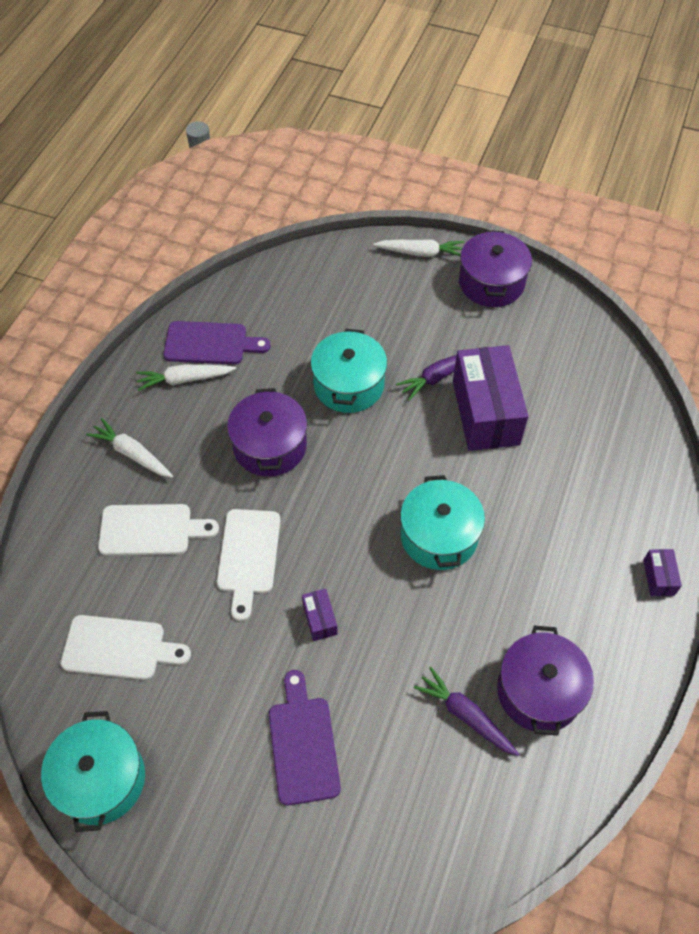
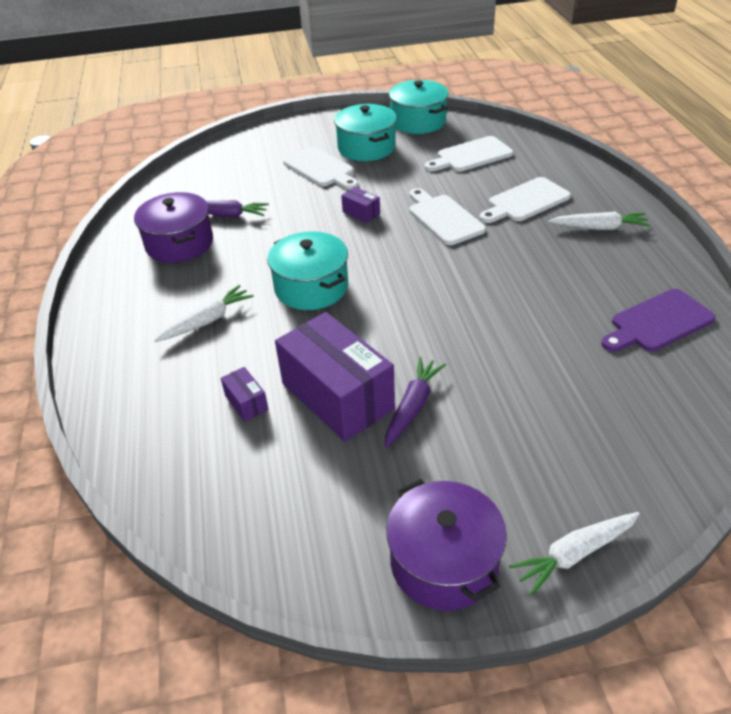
camera: 150 degrees right, 15 degrees down
white carrot [136,364,236,391] -> white carrot moved to [154,285,254,342]
purple pot [227,388,307,477] -> none
purple cutting board [269,670,341,806] -> white cutting board [283,147,358,190]
turquoise pot [311,329,387,413] -> turquoise pot moved to [334,104,397,161]
purple box [643,549,682,596] -> purple box moved to [221,367,269,422]

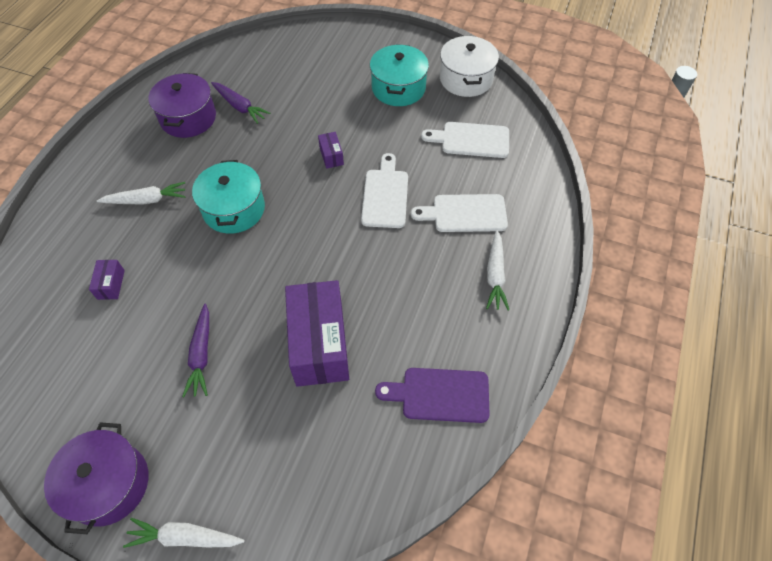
camera: 30 degrees right, 15 degrees up
purple box [275,312,395,442] -> purple box moved to [285,280,349,387]
white cutting board [283,147,358,190] -> none
purple carrot [385,357,446,448] -> purple carrot turned 120 degrees clockwise [182,304,209,397]
turquoise pot [389,80,449,134] -> white pot [440,36,499,97]
white carrot [549,212,650,230] -> white carrot turned 60 degrees clockwise [486,230,509,310]

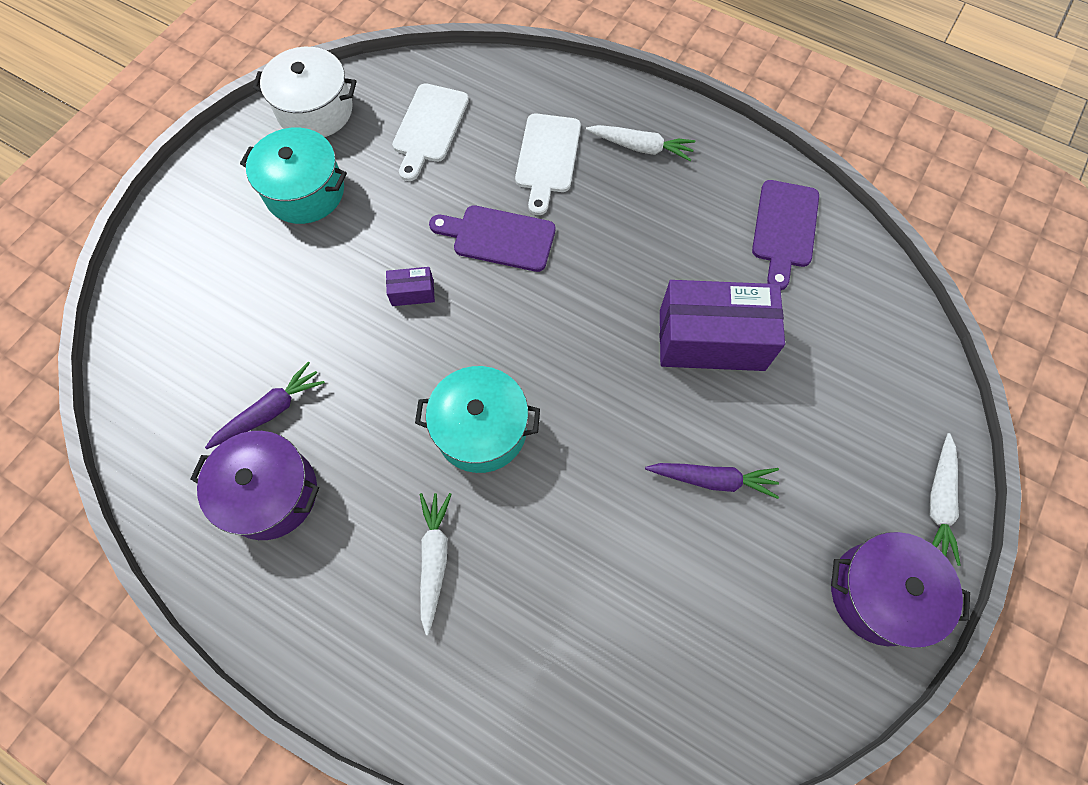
camera: 80 degrees left, 10 degrees up
purple box [89,260,125,300] -> none
white cutting board [361,153,408,228] -> purple cutting board [429,205,556,272]

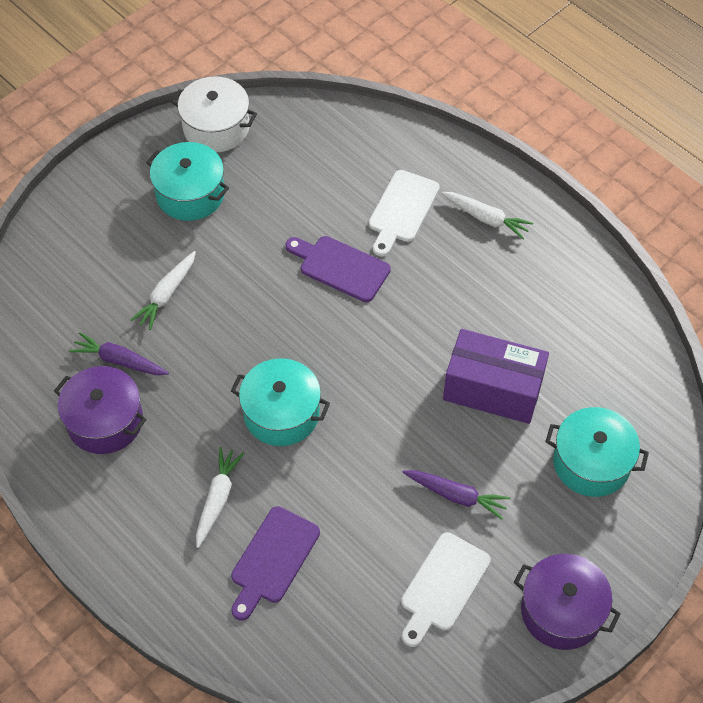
camera: 15 degrees right, 10 degrees down
purple carrot [205,361,325,449] -> purple carrot turned 135 degrees counterclockwise [69,332,169,375]
purple box [386,267,435,306] -> none
white cutting board [392,83,469,181] -> white cutting board moved to [401,532,491,647]
purple cutting board [752,180,819,290] -> purple cutting board moved to [231,506,320,621]
white carrot [930,433,961,566] -> white carrot moved to [130,251,196,330]
none -> turquoise pot [545,407,649,497]

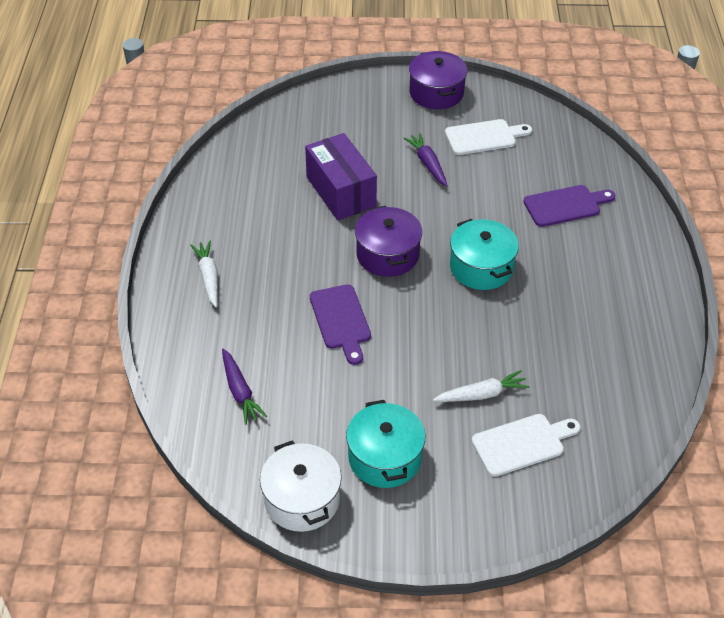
camera: 135 degrees left, 10 degrees down
purple pot [54,366,147,454] -> purple pot moved to [355,206,422,277]
purple carrot [69,332,169,375] -> purple carrot moved to [222,349,267,425]
white carrot [196,447,244,548] -> none
white cutting board [369,170,440,257] -> white cutting board moved to [471,414,581,477]
turquoise pot [545,407,649,497] -> none

